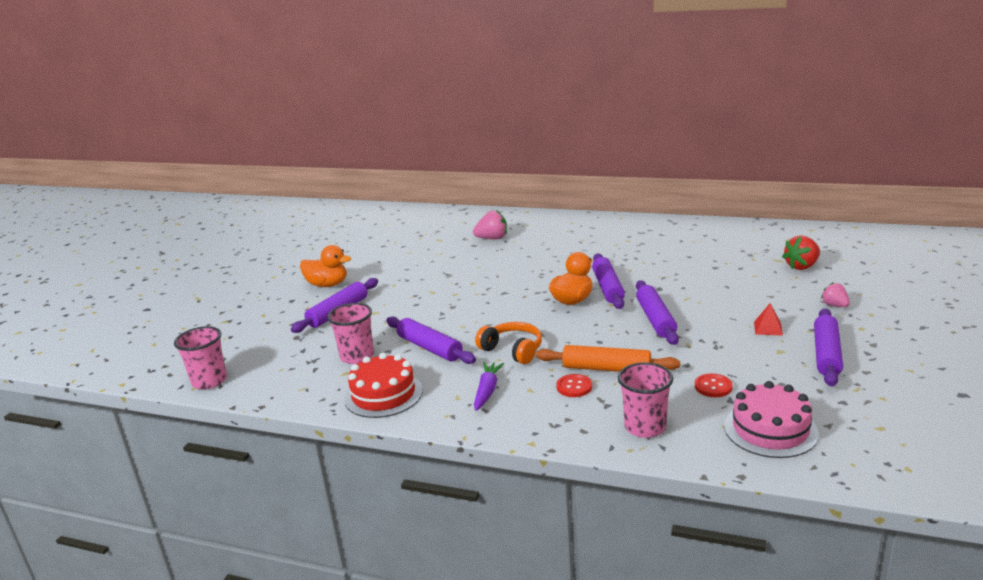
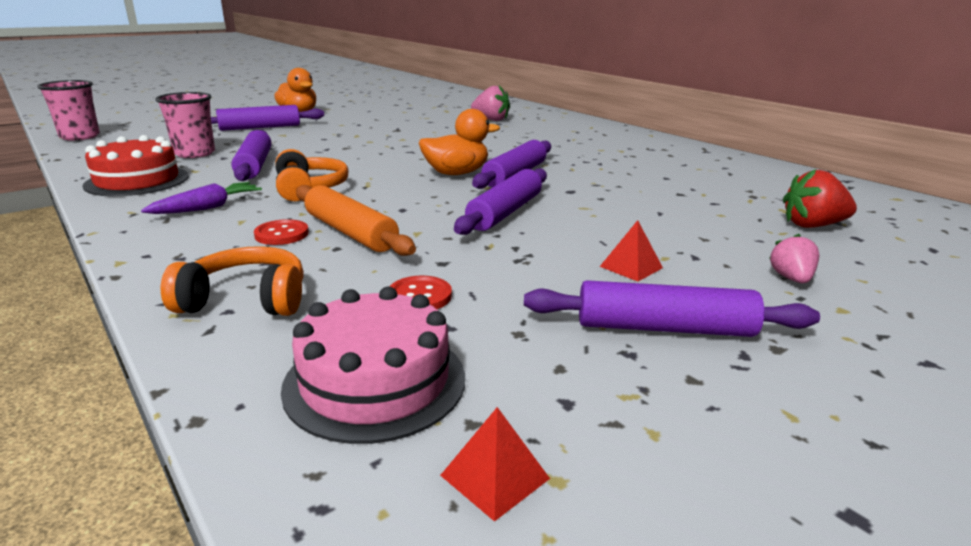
camera: 30 degrees right, 0 degrees up
pink cup [618,362,673,438] -> orange headphones [161,246,304,316]
purple rolling pin [814,308,843,387] -> purple rolling pin turned 45 degrees clockwise [524,280,820,337]
none -> red pyramid [440,407,550,522]

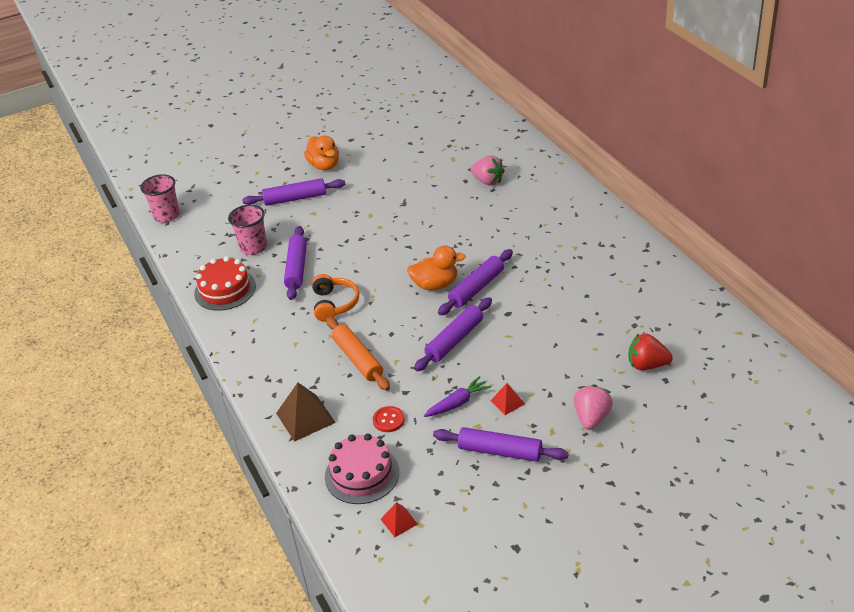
camera: 15 degrees right, 15 degrees up
purple carrot [141,182,262,214] -> purple carrot moved to [424,376,491,417]
orange headphones [161,246,304,316] -> brown pyramid [276,383,336,442]
red button [254,219,309,245] -> none
pink strawberry [770,234,819,283] -> pink strawberry [574,384,613,430], size x1.58

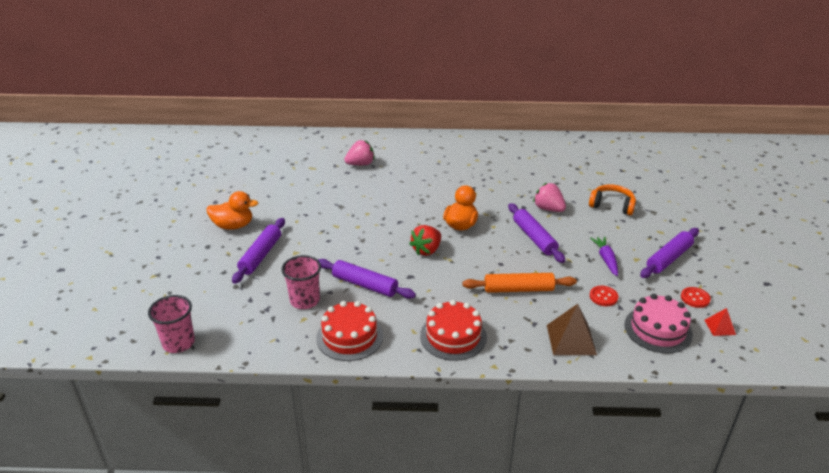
camera: 65 degrees left, 5 degrees down
orange headphones [312,274,359,322] -> orange headphones moved to [589,185,636,215]
purple rolling pin [438,249,513,316] -> none
red pyramid [490,383,525,415] -> none
pink strawberry [574,384,613,430] -> pink strawberry moved to [533,183,566,212]
red strawberry [628,333,673,370] -> red strawberry moved to [409,225,441,256]
none -> red cake [420,300,487,361]
none -> red button [681,287,711,308]

